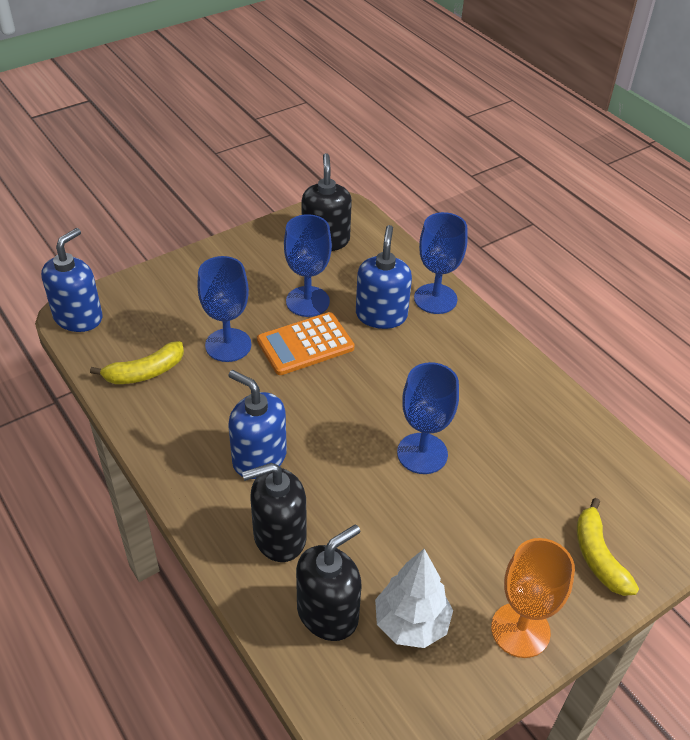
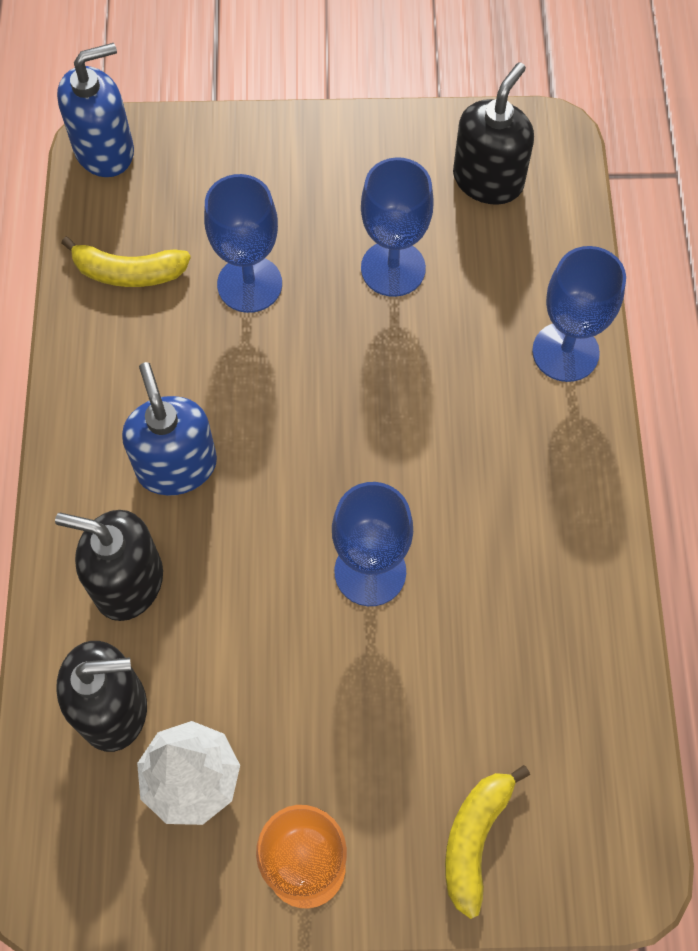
camera: 35 degrees right, 20 degrees up
orange calculator [257,312,355,375] -> none
blue soap dispenser [356,225,412,329] -> none

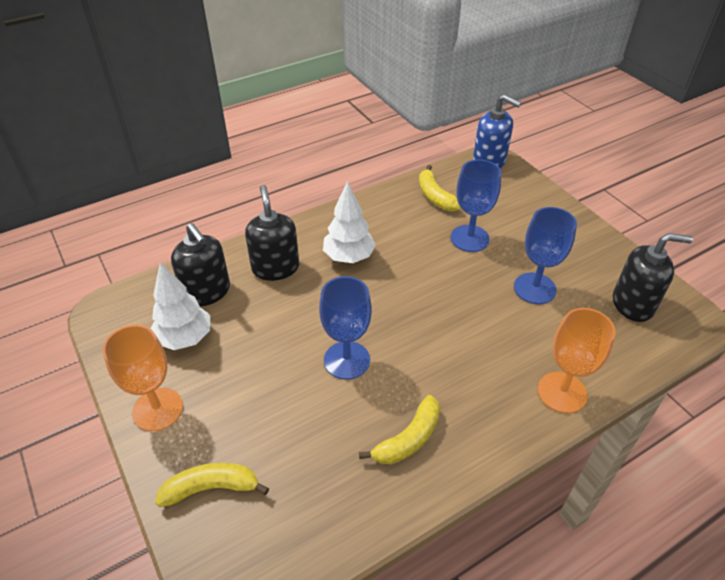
camera: 60 degrees right, 20 degrees down
blue soap dispenser [122,362,217,496] -> white tree [323,181,376,263]
blue goblet [532,246,626,382] -> orange goblet [538,308,616,413]
none -> yellow banana [359,395,440,464]

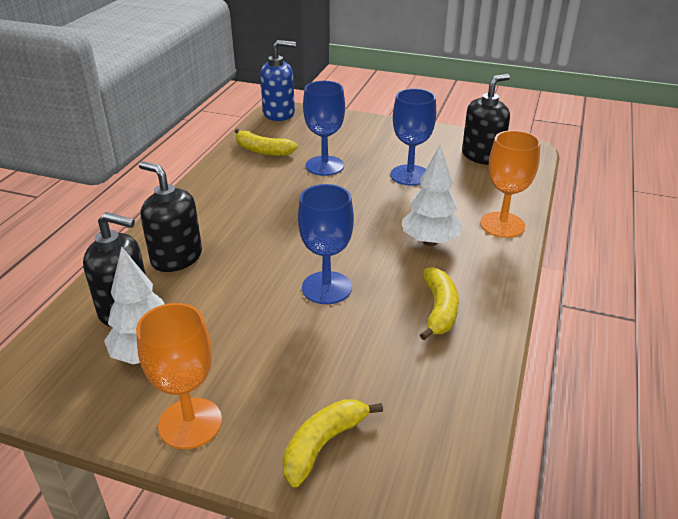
camera: 40 degrees left, 10 degrees down
white tree [323,181,376,263] -> white tree moved to [402,145,463,246]

